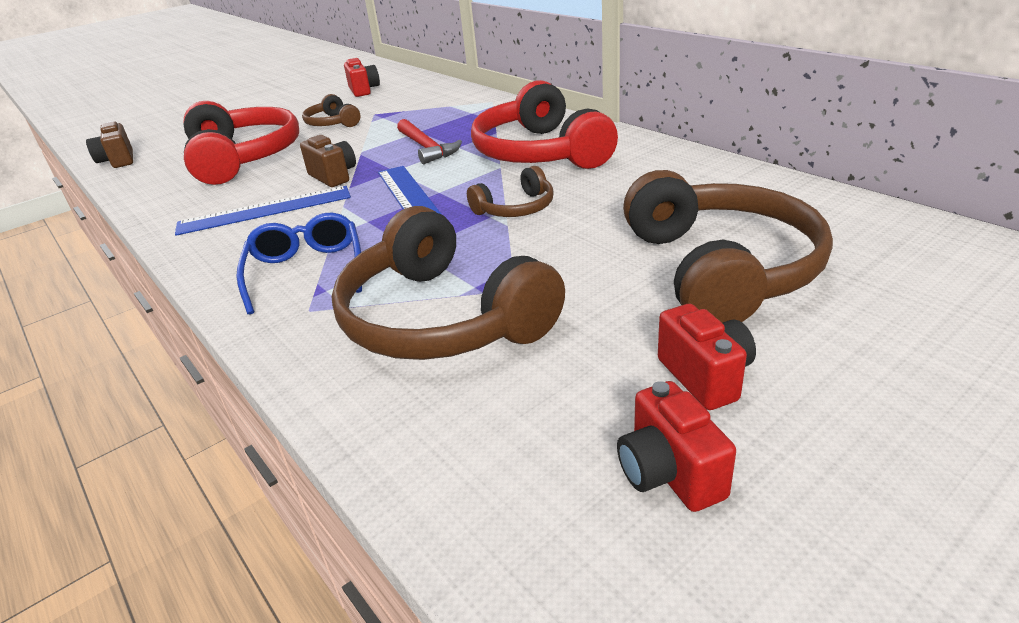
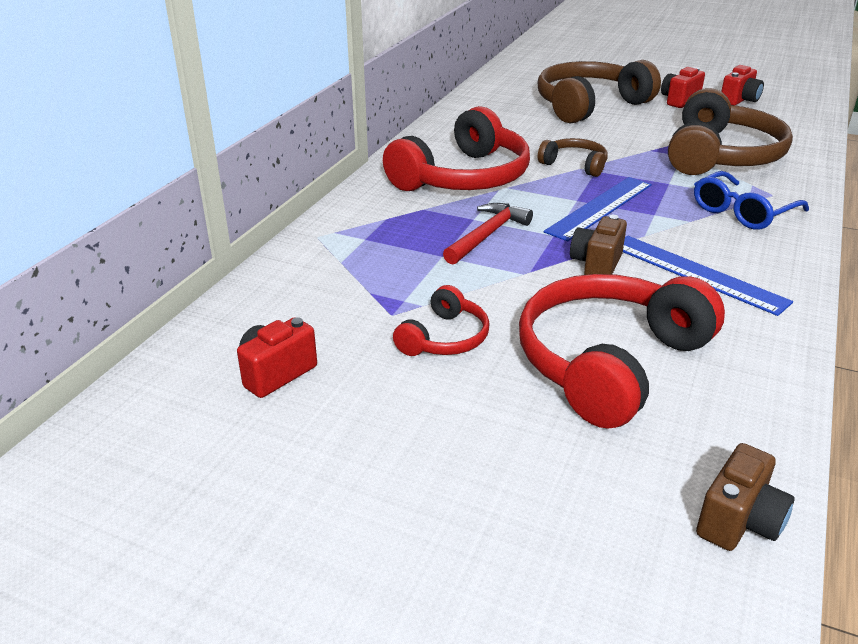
camera: 120 degrees left, 0 degrees up
brown headphones [302,94,360,127] -> red headphones [393,285,490,356]

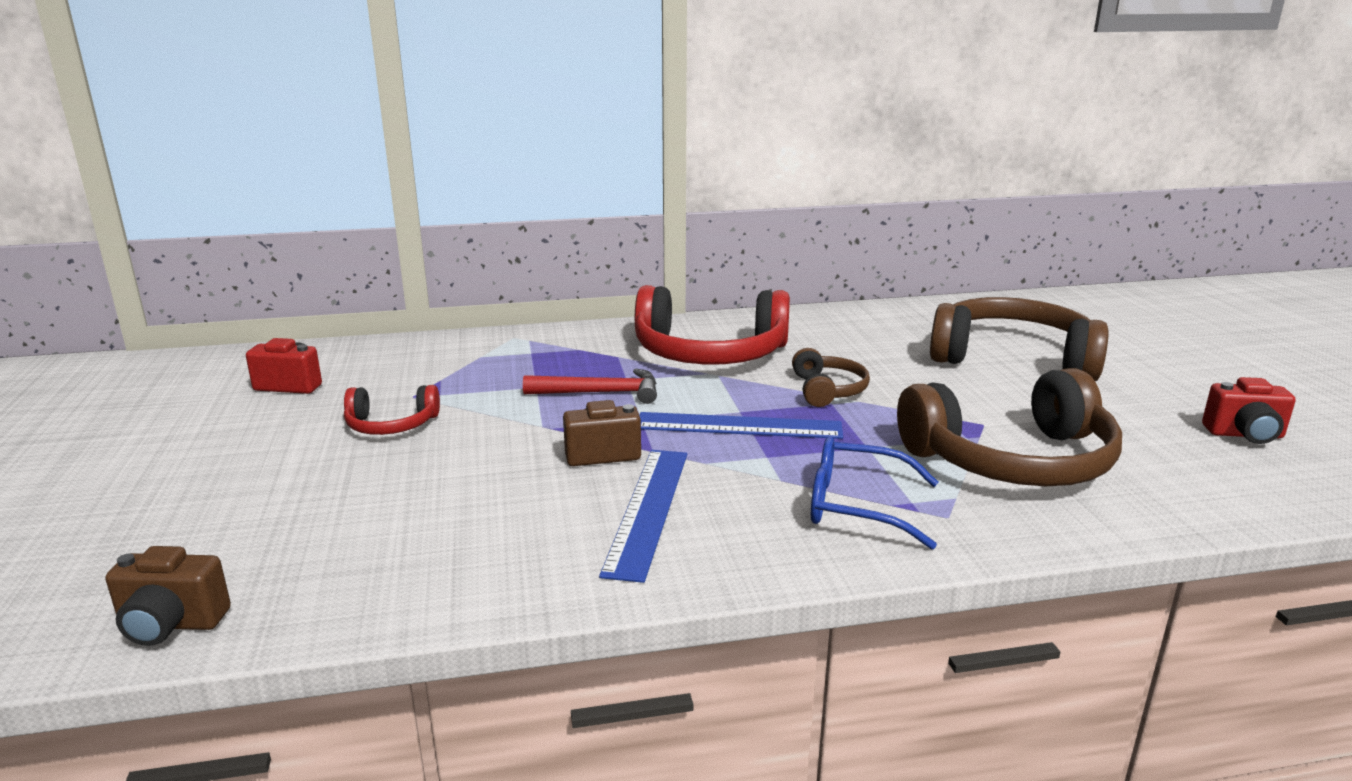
camera: 55 degrees right, 10 degrees down
red headphones [519,274,725,429] -> none
red camera [661,67,705,108] -> none

